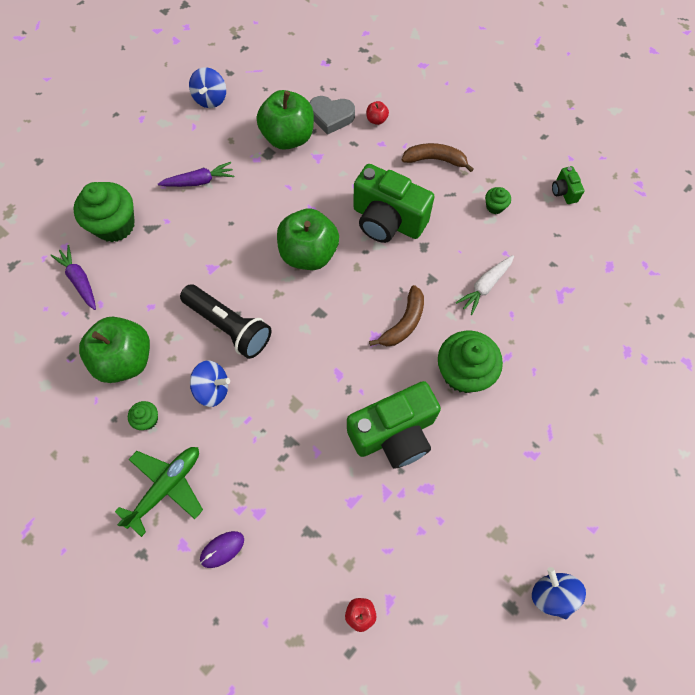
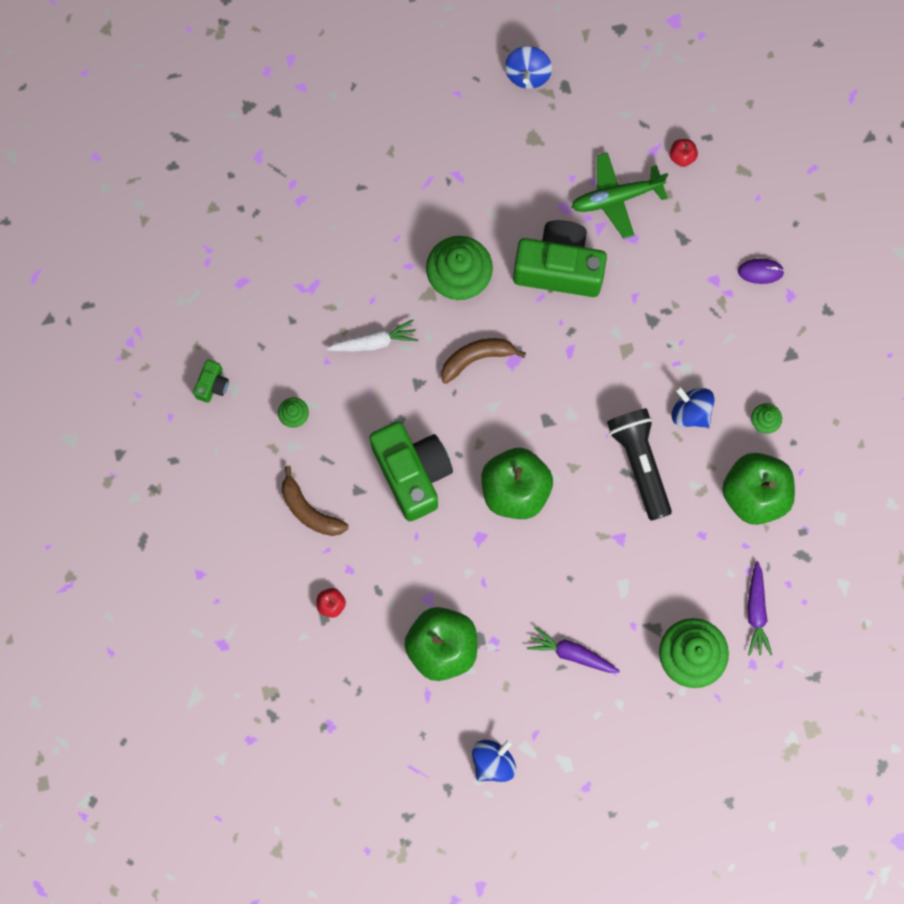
camera: 145 degrees left, 10 degrees up
green plane [115,447,203,537] -> green plane moved to [571,152,668,239]
grey heart [309,96,355,135] -> none

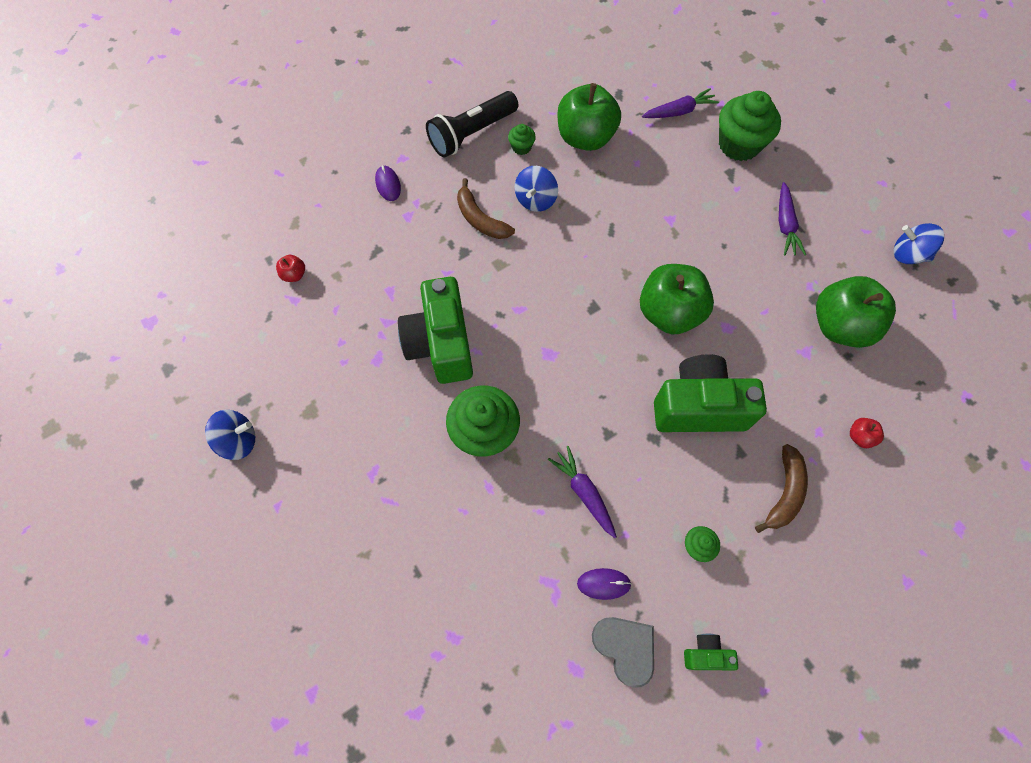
camera: 110 degrees left, 10 degrees down
white carrot [326,319,418,351] -> purple carrot [548,446,617,538]
green camera [370,422,453,521] -> green camera turned 45 degrees clockwise [654,354,767,432]
brown banana [441,338,526,384] -> brown banana moved to [457,178,515,239]
green plane [571,152,668,239] -> none
black flashlight [607,408,672,521] -> black flashlight moved to [426,91,518,157]
none -> purple mouse [577,568,632,600]
none -> grey heart [592,617,654,688]

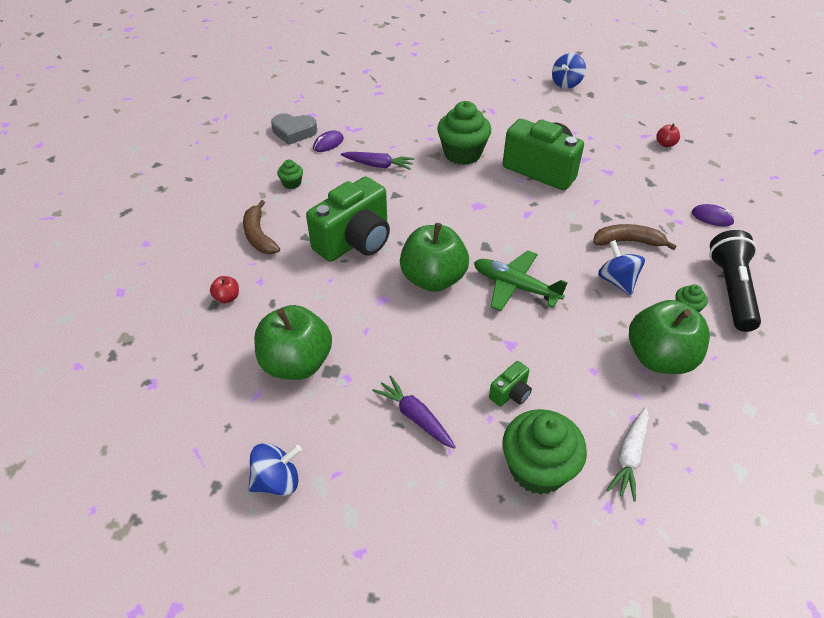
camera: 135 degrees right, 20 degrees down
purple carrot [642,88,719,118] -> white carrot [607,407,649,502]
green camera [684,634,738,670] -> green camera moved to [489,361,532,407]
none -> green plane [474,250,568,311]

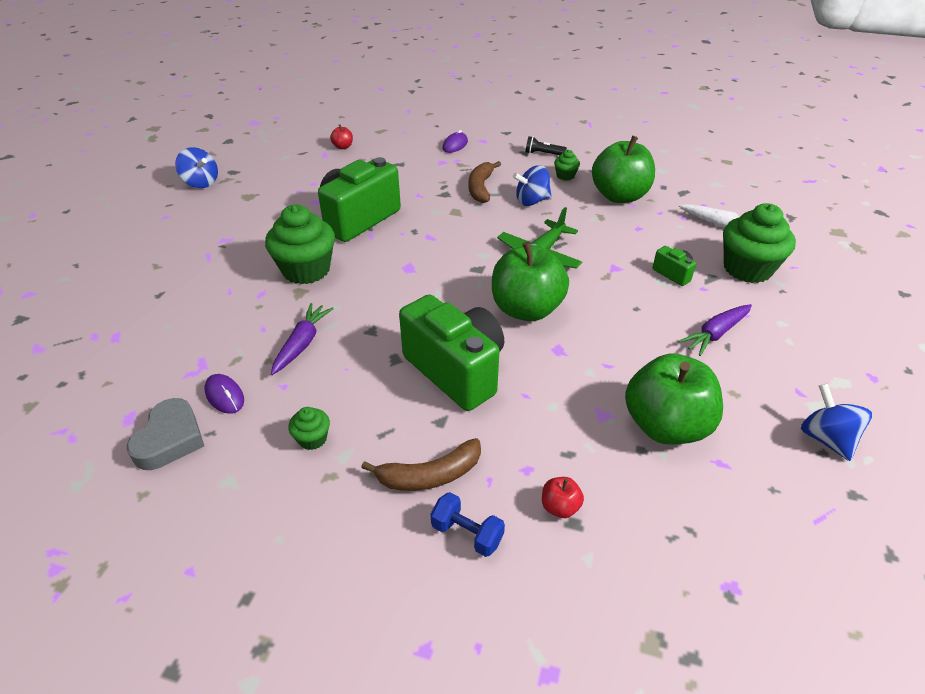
camera: 85 degrees left, 5 degrees down
black flashlight [709,230,761,332] -> black flashlight [525,136,567,155], size x0.47
none -> blue dumbbell [431,492,505,557]

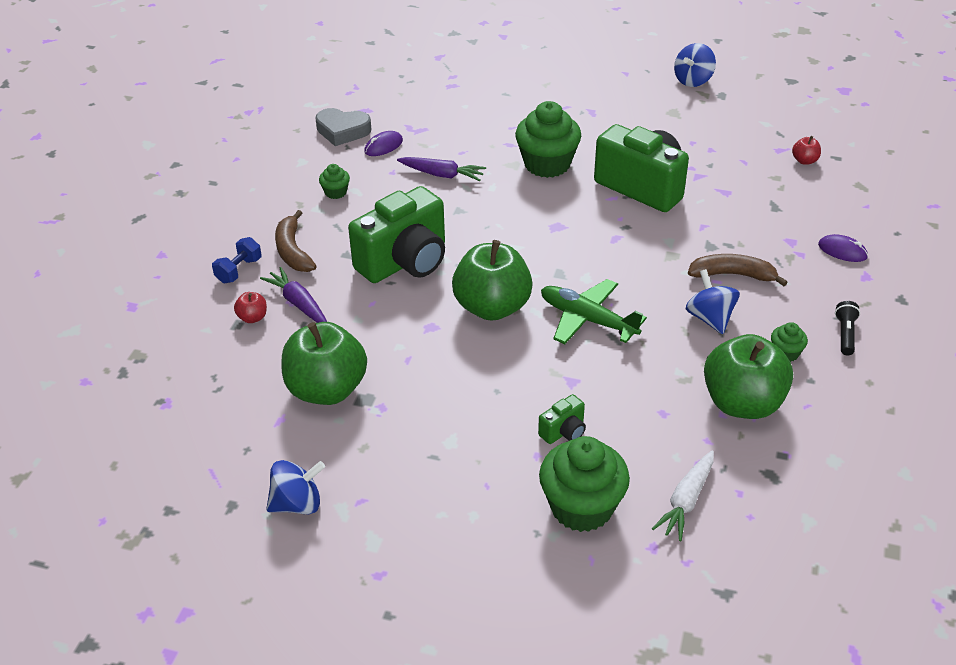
camera: 90 degrees right, 0 degrees up
purple carrot [678,304,752,356] -> purple carrot moved to [260,267,327,323]

